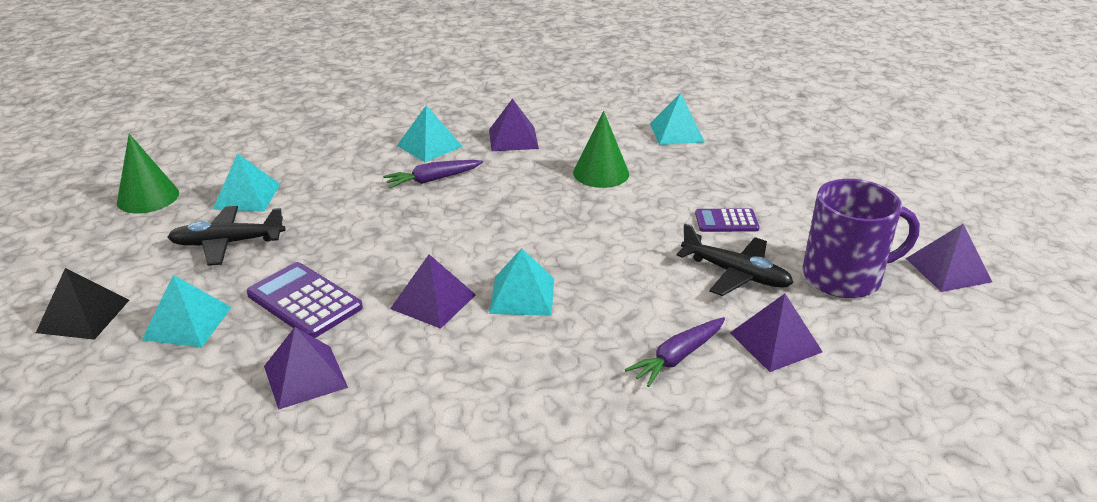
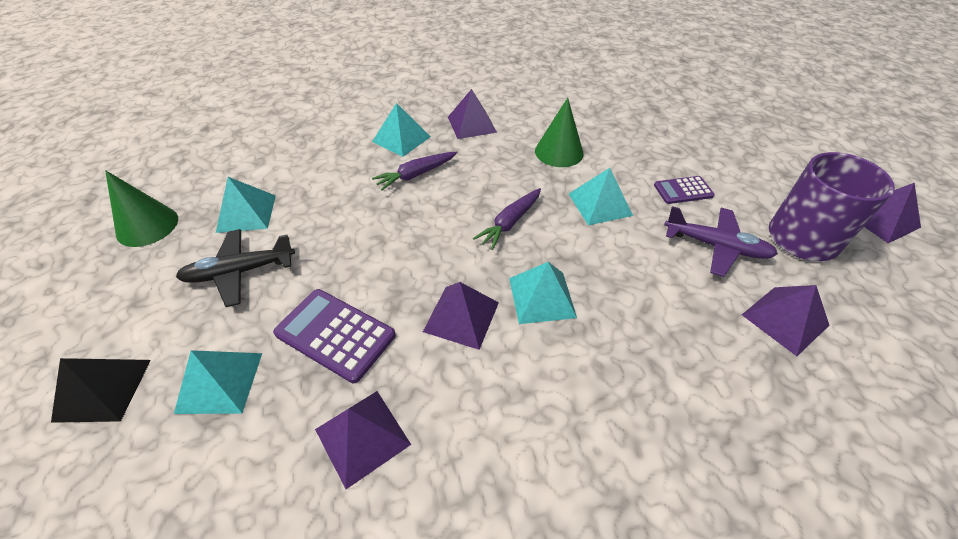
camera: 10 degrees left, 15 degrees up
purple carrot [625,317,725,387] -> purple carrot moved to [473,188,541,250]
turquoise pyramid [650,93,705,145] -> turquoise pyramid moved to [569,168,633,225]
black plane [677,224,794,296] -> purple plane [664,206,778,277]

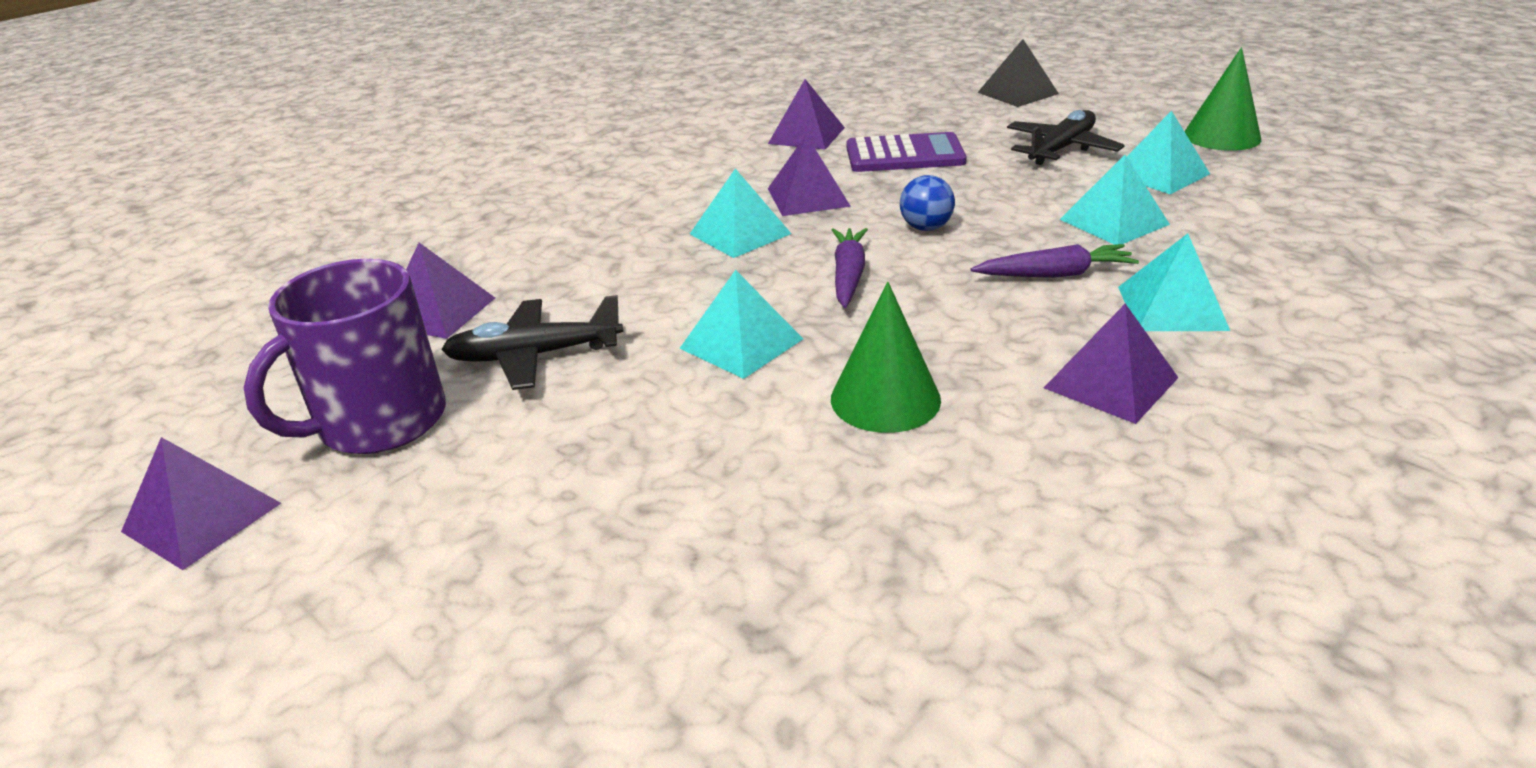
camera: 150 degrees right, 15 degrees down
turquoise pyramid [174,350,262,414] -> turquoise pyramid moved to [1059,155,1170,245]
purple carrot [372,152,457,191] -> purple carrot turned 60 degrees clockwise [971,244,1139,278]
purple calculator [654,176,715,204] -> none
purple plane [664,206,778,277] -> black plane [441,295,623,390]
none -> blue ball [900,175,955,231]

